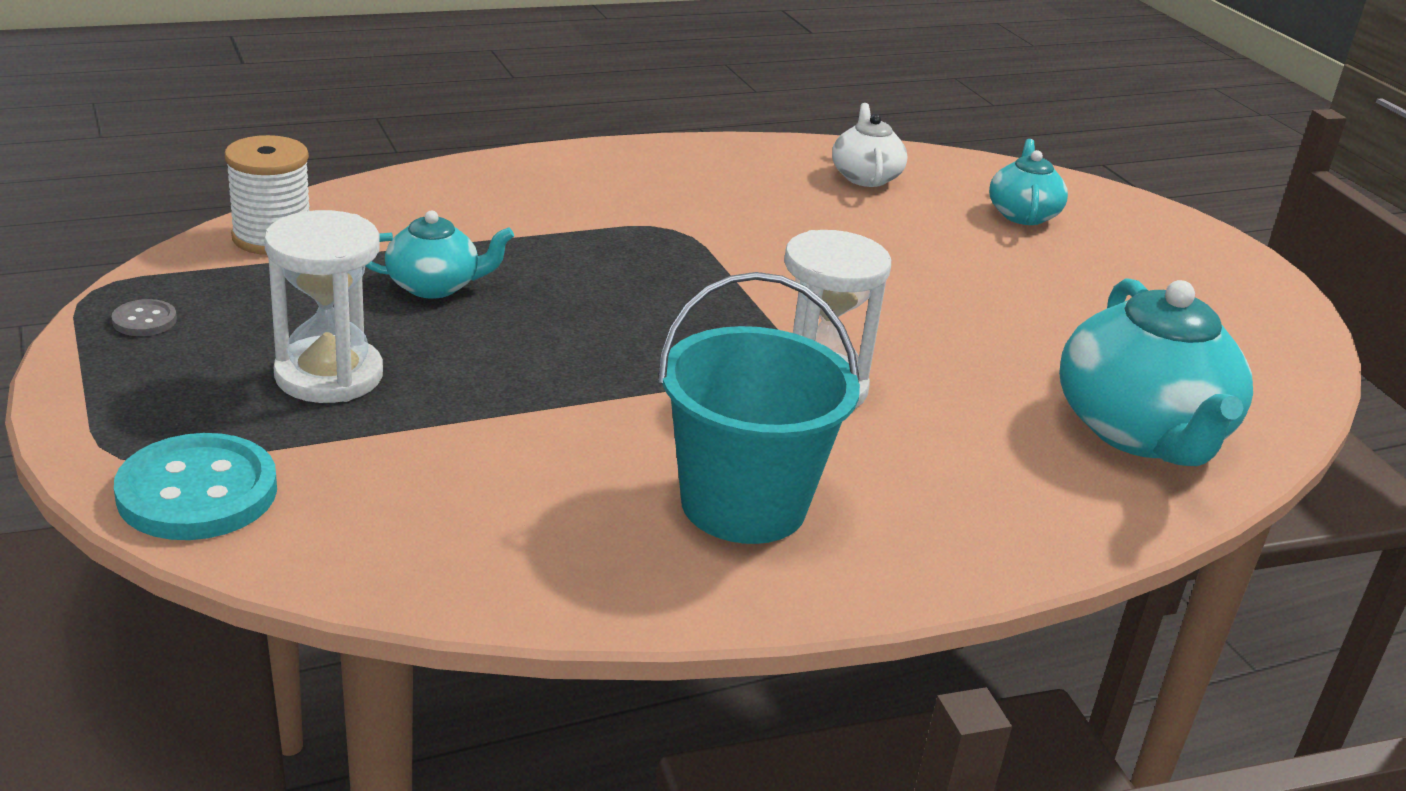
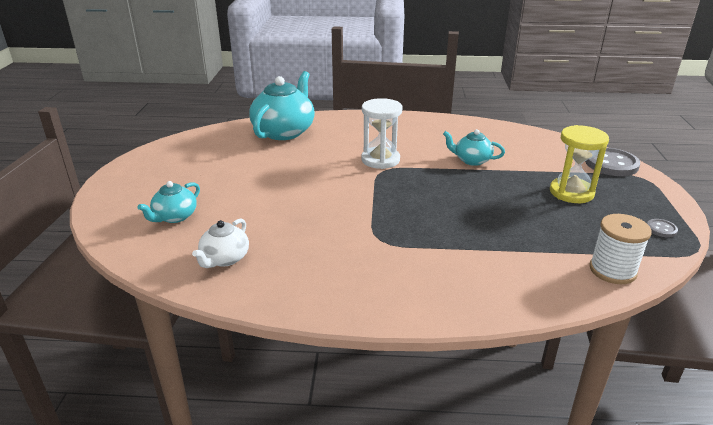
camera: 150 degrees left, 0 degrees up
turquoise button [114,433,277,540] -> grey button [585,148,640,176]
white hourglass [264,210,383,403] -> yellow hourglass [550,125,609,203]
turquoise teapot [365,211,514,299] -> turquoise teapot moved to [443,129,505,166]
turquoise bucket [658,272,860,544] -> none

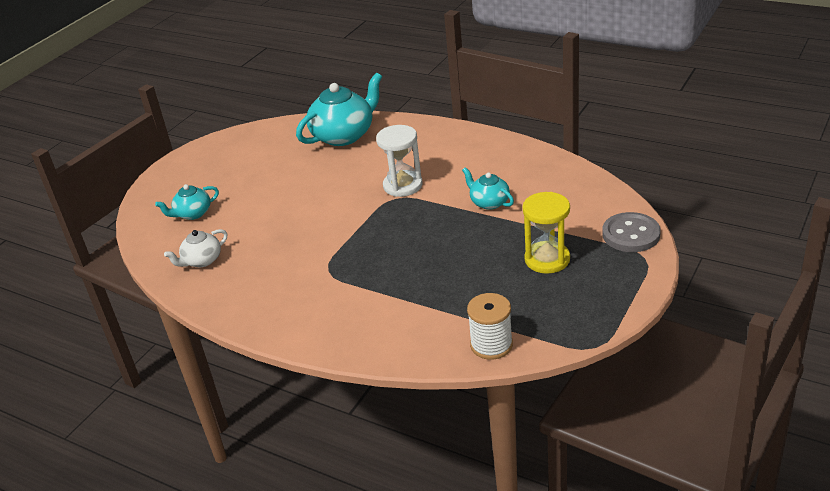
camera: 30 degrees right, 5 degrees up
grey button [647,219,678,237] -> none

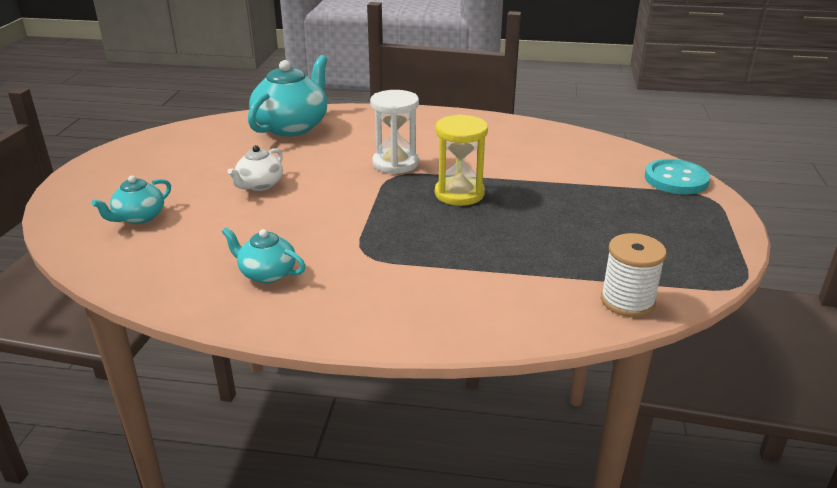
camera: 25 degrees left, 5 degrees down
white teapot [164,229,227,267] -> white teapot moved to [227,145,283,191]
turquoise teapot [462,167,514,210] -> turquoise teapot moved to [222,227,306,283]
yellow hourglass [523,192,570,274] -> yellow hourglass moved to [435,114,488,206]
grey button [602,212,661,252] -> turquoise button [645,159,710,194]

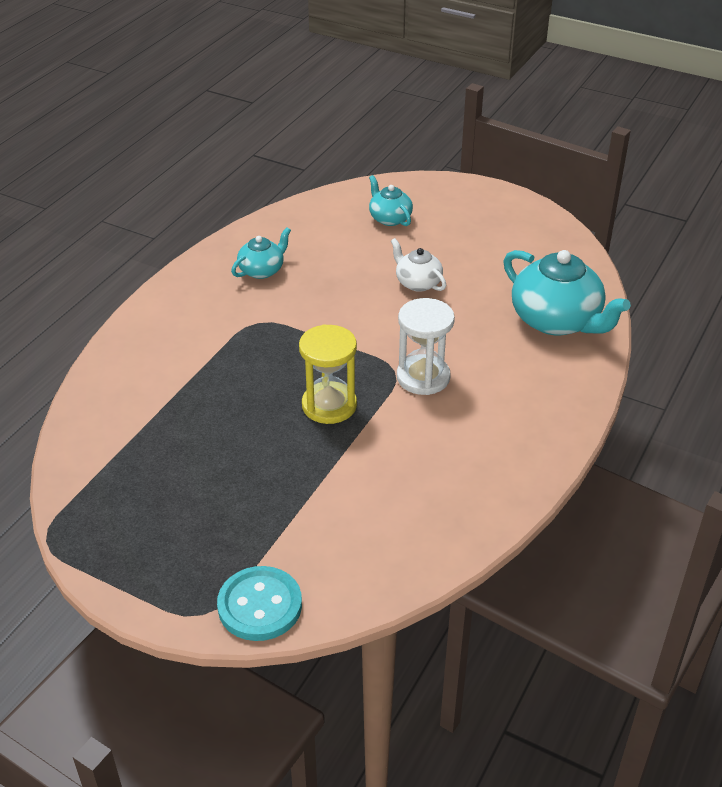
camera: 110 degrees right, 10 degrees up
white spool [601,233,667,317] -> none

